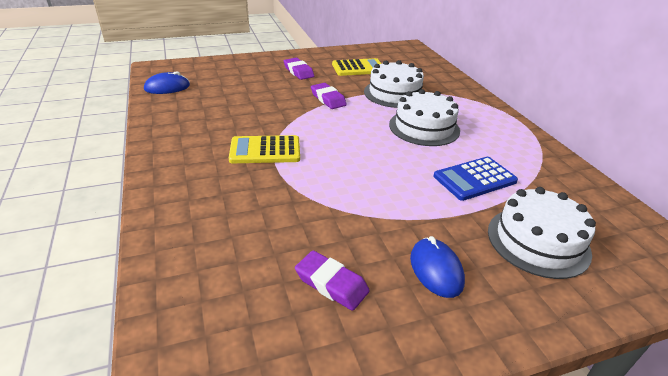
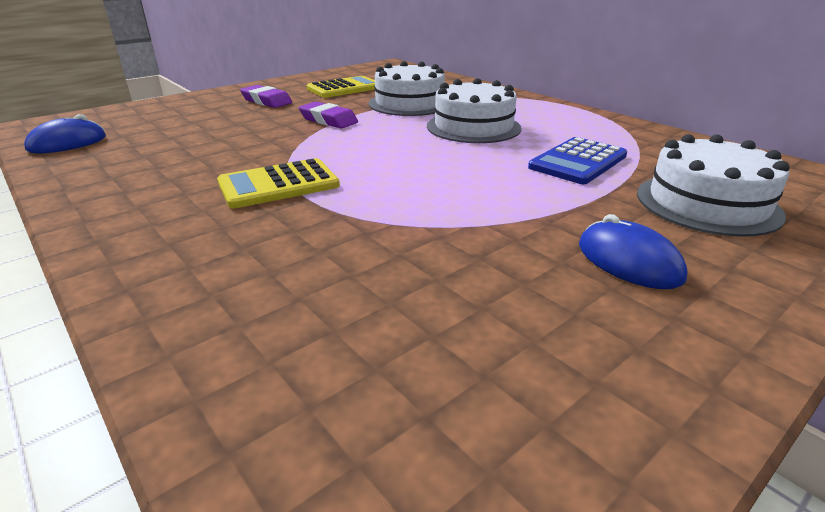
camera: 20 degrees left, 5 degrees down
purple eraser [295,251,370,311] -> none

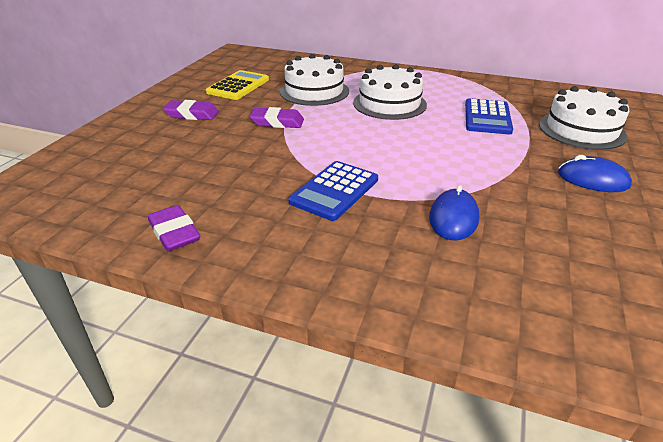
camera: 30 degrees left, 5 degrees up
blue mouse [24,114,106,153] -> blue mouse moved to [429,185,479,241]
yellow calculator [217,158,340,208] -> blue calculator [288,161,378,221]
none -> purple eraser [148,205,200,252]

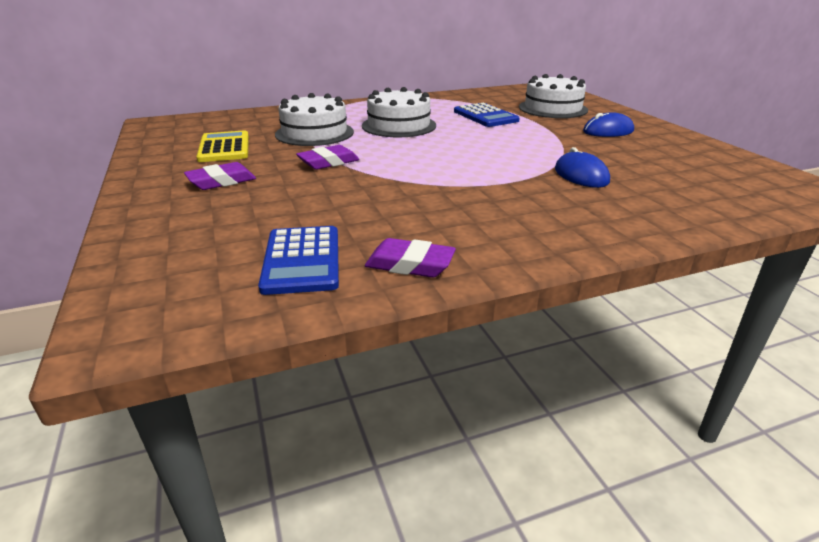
camera: 40 degrees left, 5 degrees down
blue calculator [288,161,378,221] -> blue calculator moved to [258,226,339,295]

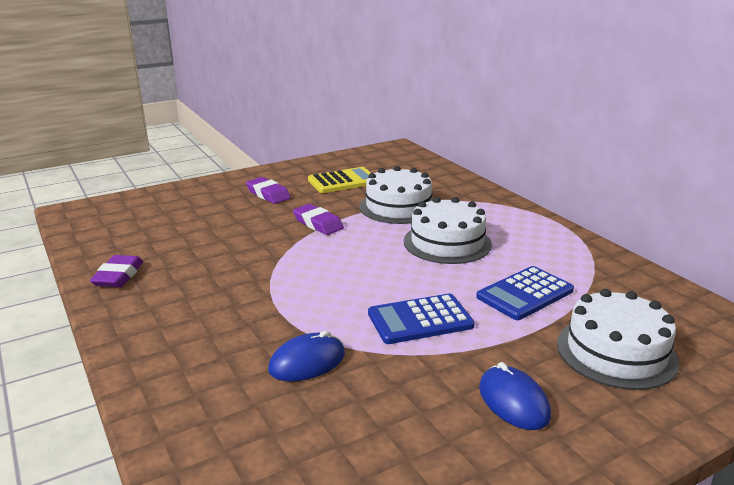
camera: 80 degrees right, 5 degrees down
blue calculator [258,226,339,295] -> blue calculator moved to [368,294,475,344]

